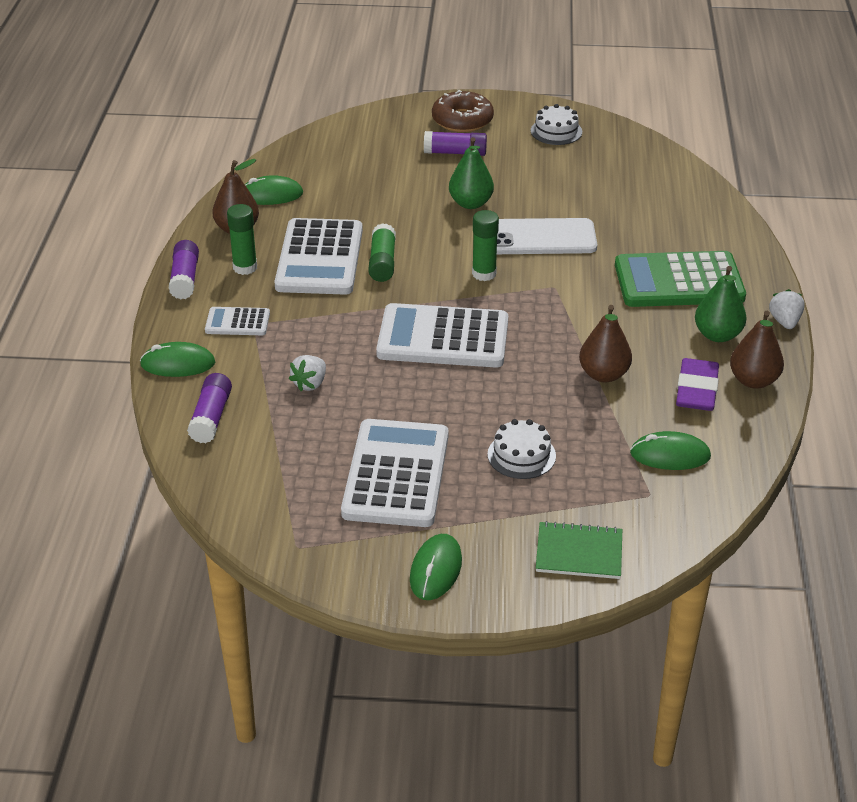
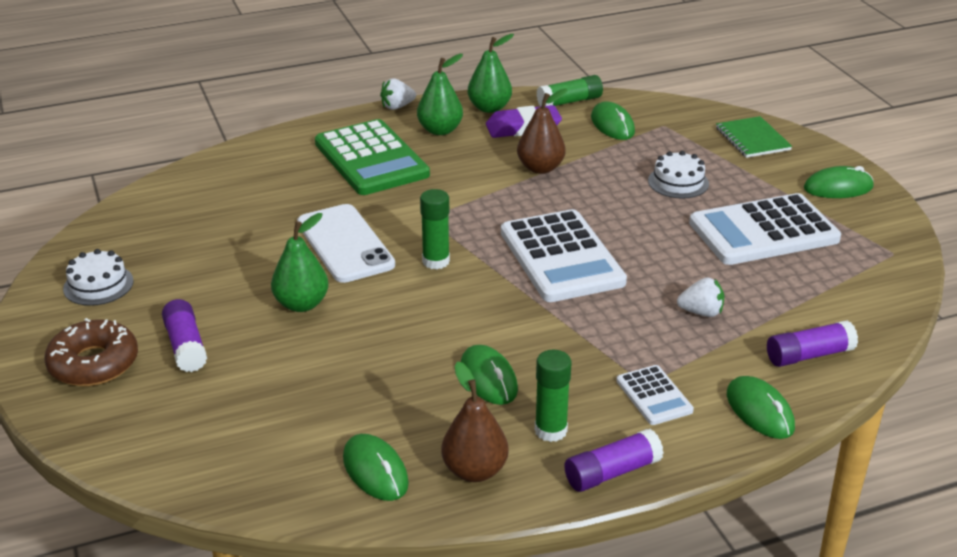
camera: 115 degrees left, 5 degrees down
white calculator [274,218,363,295] -> green mouse [461,345,518,405]
green glue stick [368,223,396,282] -> green glue stick moved to [537,75,603,106]
brown pear [730,311,784,389] -> green pear [468,34,514,113]

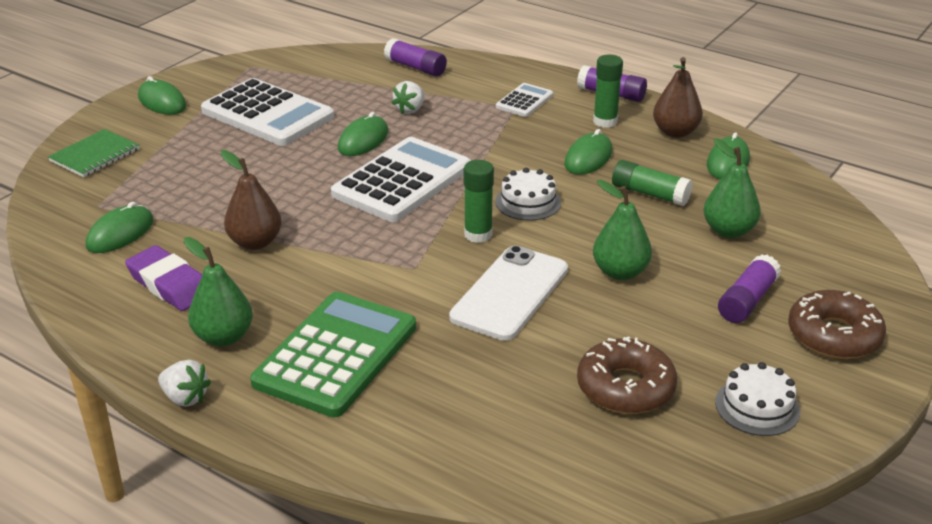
camera: 125 degrees left, 0 degrees up
green pear [468,34,514,113] -> green pear moved to [704,138,761,238]
green glue stick [537,75,603,106] -> green glue stick moved to [612,160,693,206]
white cake [648,151,709,198] -> white cake moved to [495,168,561,221]
white strawberry [677,277,724,317] -> white strawberry turned 120 degrees counterclockwise [392,81,424,114]
green mouse [727,376,795,439] -> green mouse moved to [338,112,389,156]
none -> brown donut [577,336,677,414]

